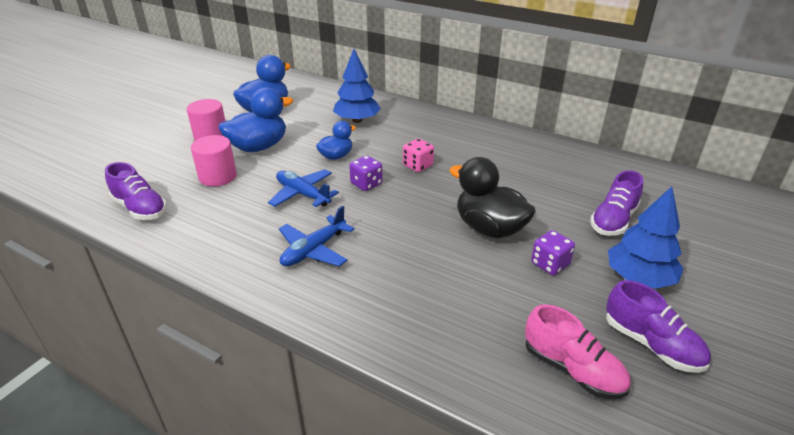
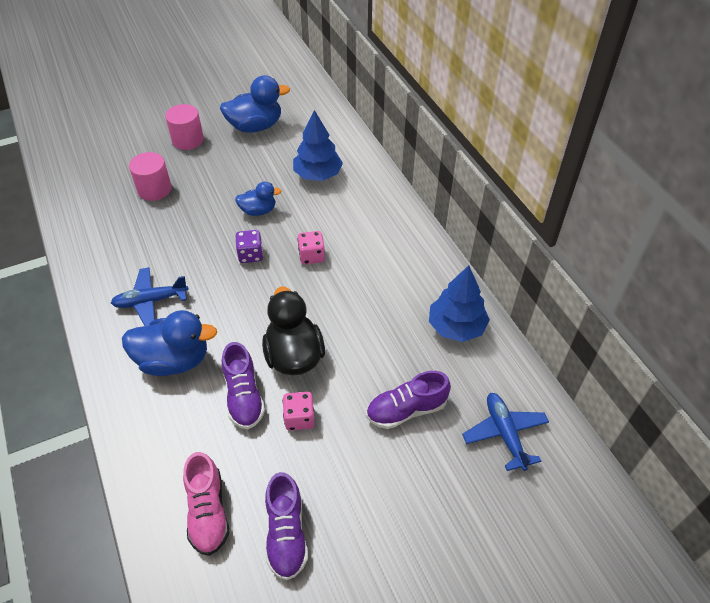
camera: 35 degrees right, 15 degrees up
purple shoe [105,162,167,220] -> purple shoe moved to [222,342,265,429]
blue duck [219,87,293,152] -> blue duck moved to [122,310,217,376]
blue plane [268,169,339,207] -> blue plane moved to [462,393,549,471]
purple dice [531,230,575,275] -> pink dice [282,392,315,431]
blue tree [608,186,684,289] -> blue tree moved to [429,265,490,342]

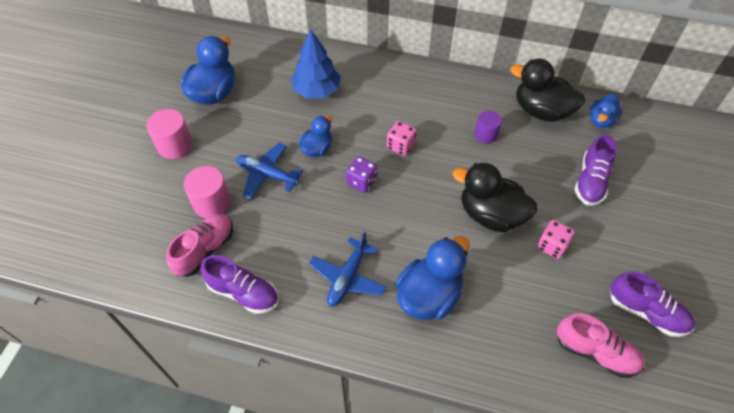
camera: 50 degrees left, 5 degrees up
purple shoe [222,342,265,429] -> purple shoe moved to [201,255,279,314]
blue tree [429,265,490,342] -> black duck [510,59,585,122]
blue plane [462,393,549,471] -> blue plane moved to [236,143,303,199]
none -> pink shoe [166,213,233,277]
none -> purple cylinder [475,111,502,143]
none -> blue duck [590,94,622,128]

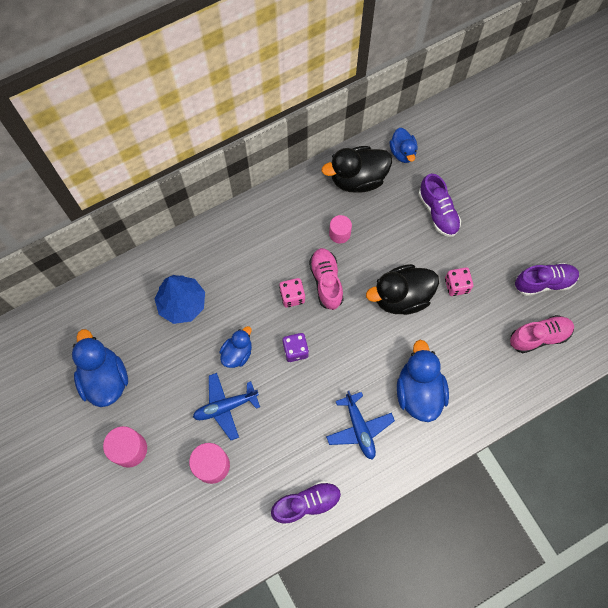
camera: 45 degrees left, 15 degrees up
pink shoe [166,213,233,277] -> pink shoe moved to [309,248,344,310]
blue duck [299,116,333,157] -> blue duck turned 45 degrees clockwise [219,326,252,368]
purple cylinder [475,111,502,143] -> pink cylinder [329,215,352,243]

